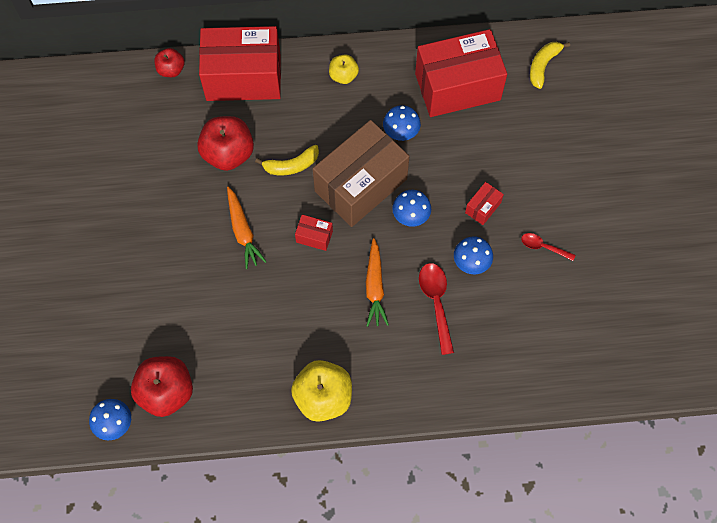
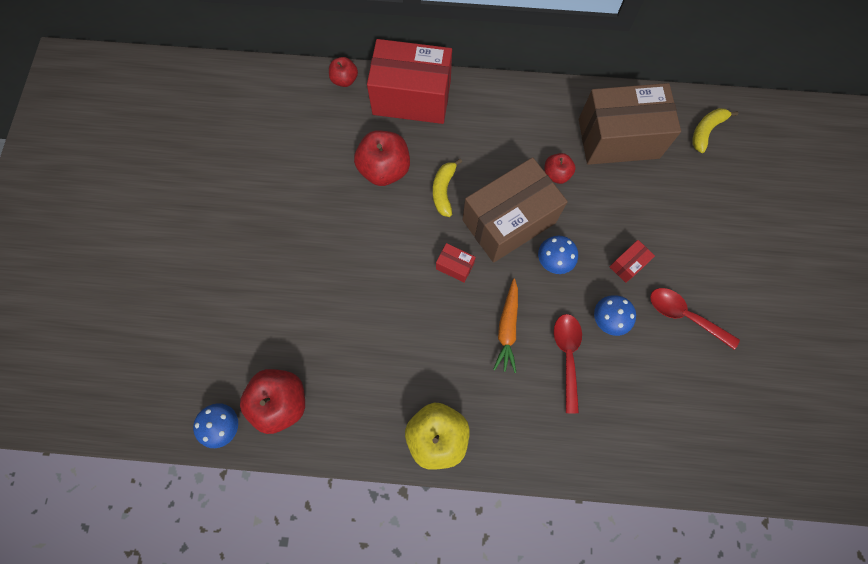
camera: 10 degrees right, 5 degrees up
orange carrot [227,187,267,269] -> none
yellow banana [255,145,319,176] -> yellow banana turned 105 degrees clockwise [433,159,462,217]
yellow apple [329,55,359,84] -> none
blue mushroom [383,105,421,141] -> red apple [544,153,576,184]
red box [415,29,507,117] -> brown box [579,83,681,165]
red spoon [521,233,576,261] -> red spoon [650,288,740,350], size x1.65

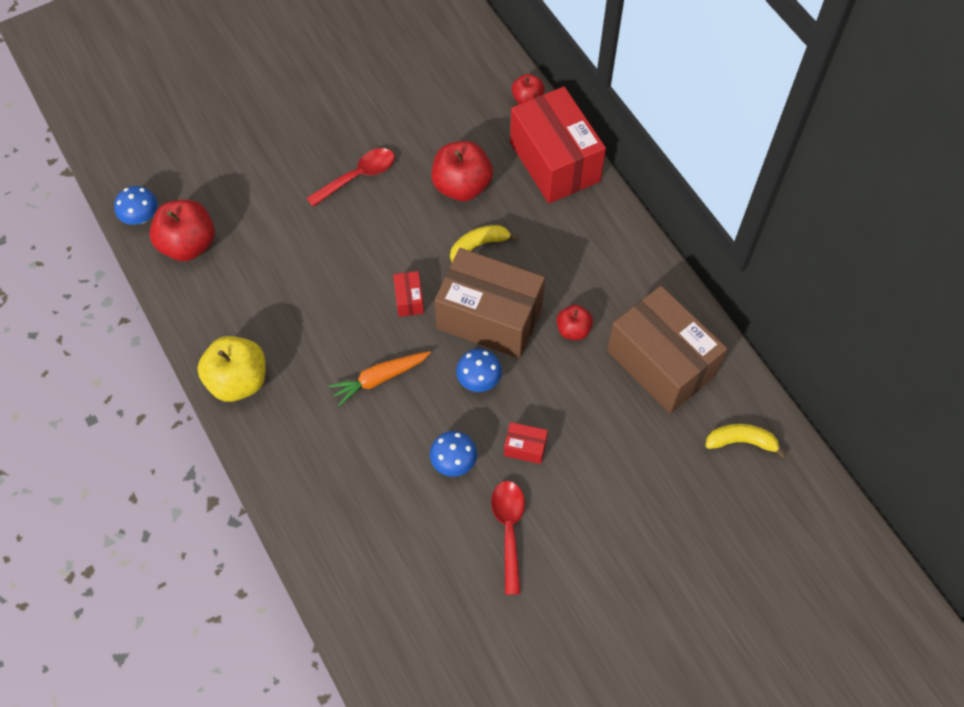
camera: 55 degrees right, 10 degrees down
red spoon [554,314,582,413] -> red spoon moved to [306,148,395,207]

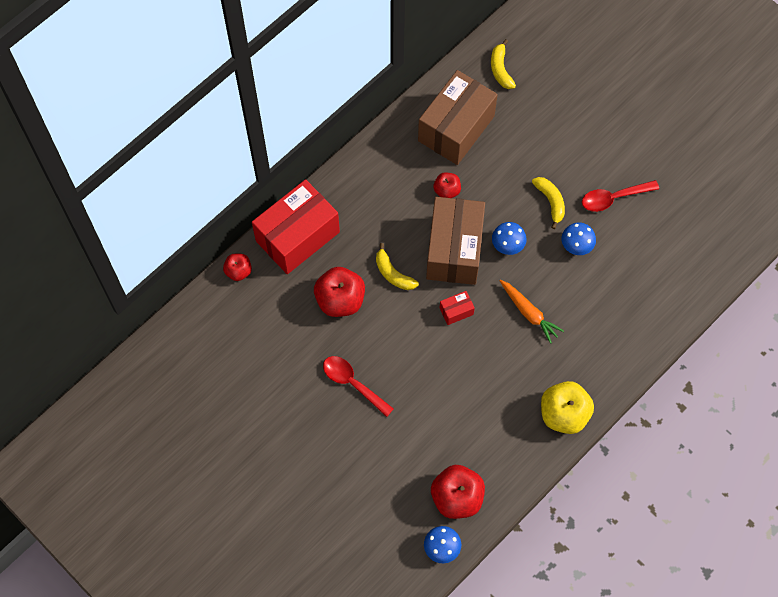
camera: 105 degrees left, 5 degrees up
red box [504,422,548,464] -> yellow banana [532,177,565,229]

